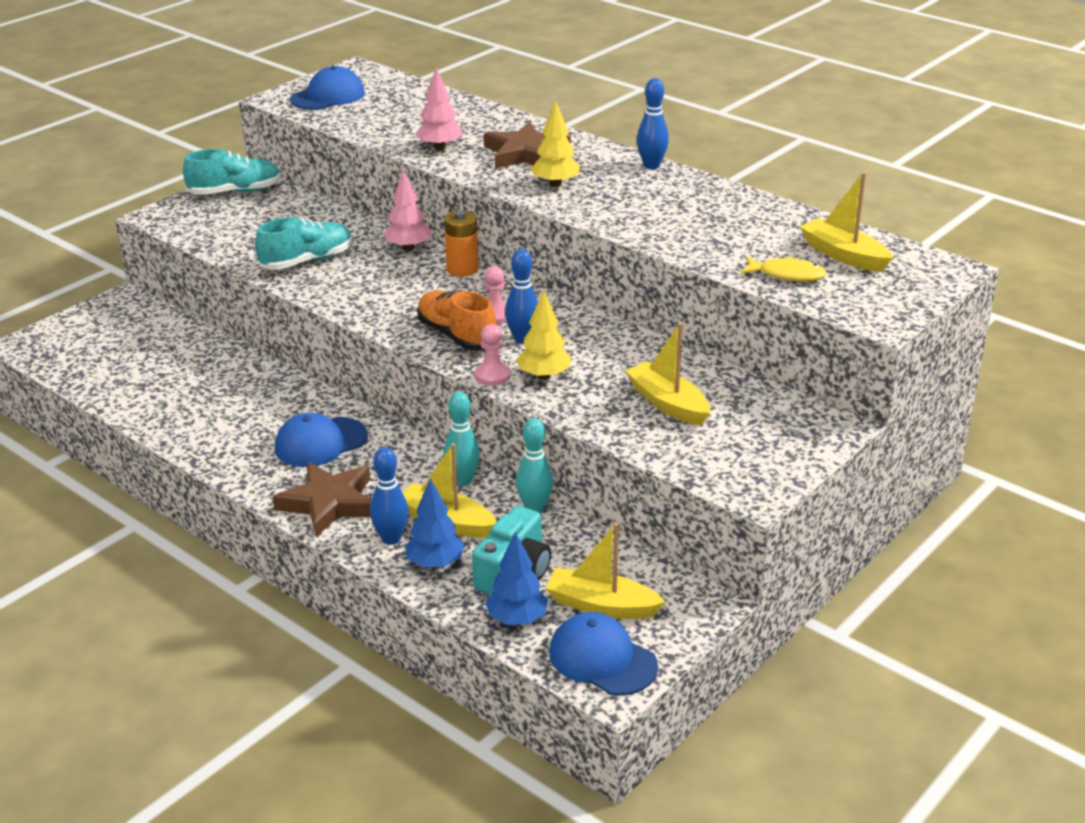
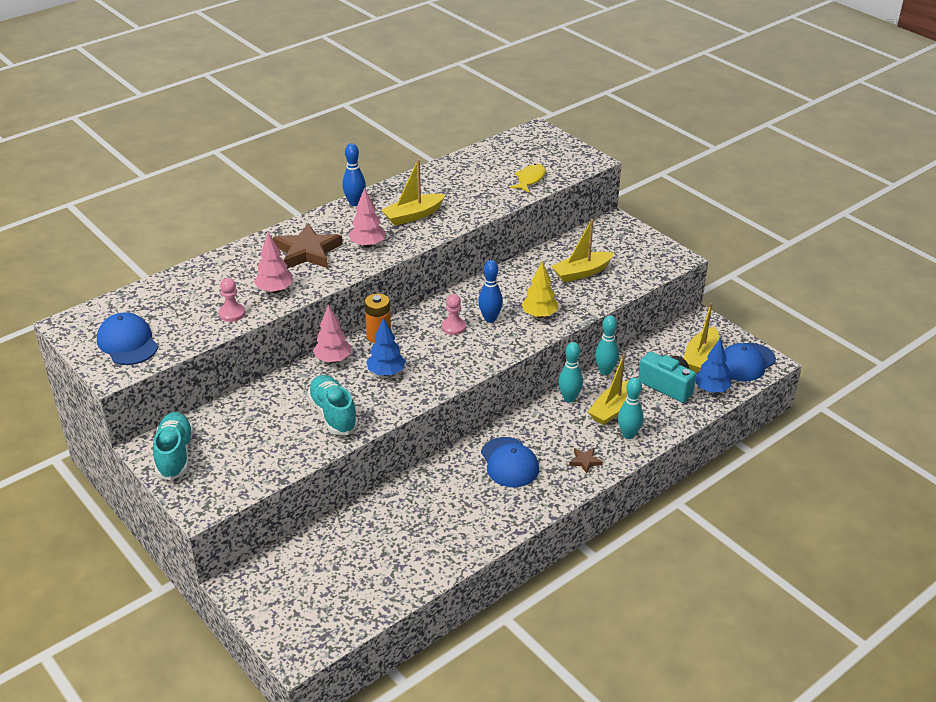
camera: 80 degrees left, 5 degrees up
brown star [273,462,371,537] -> brown star [569,448,603,474], size x0.46
blue bowling pin [370,447,409,545] -> turquoise bowling pin [618,378,644,439]
blue tree [405,478,464,569] -> blue tree moved to [367,317,406,376]
orange shoe [417,290,497,351] -> none
pink pawn [475,324,511,386] -> pink pawn moved to [219,278,245,322]
yellow tree [531,101,580,187] -> pink tree [349,188,386,248]
yellow boat [800,172,893,272] -> yellow boat moved to [381,159,446,226]

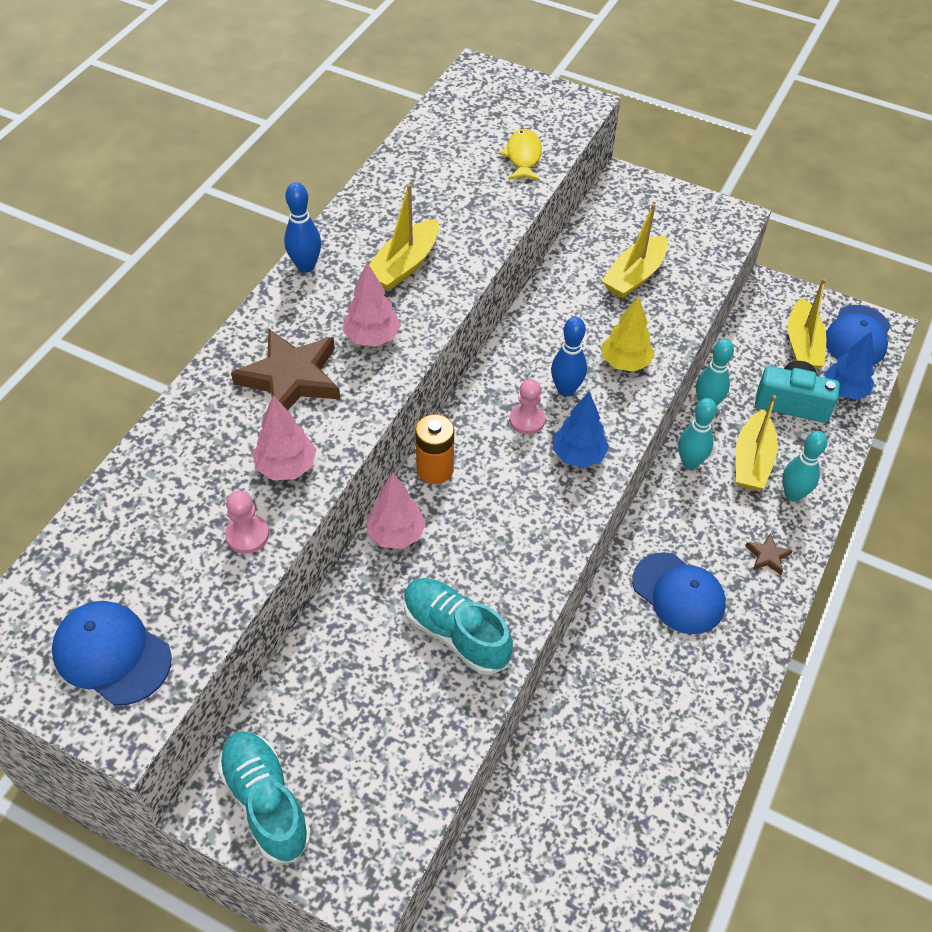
camera: 25 degrees left, 15 degrees up
blue tree [367,317,406,376] -> blue tree moved to [553,392,609,468]

